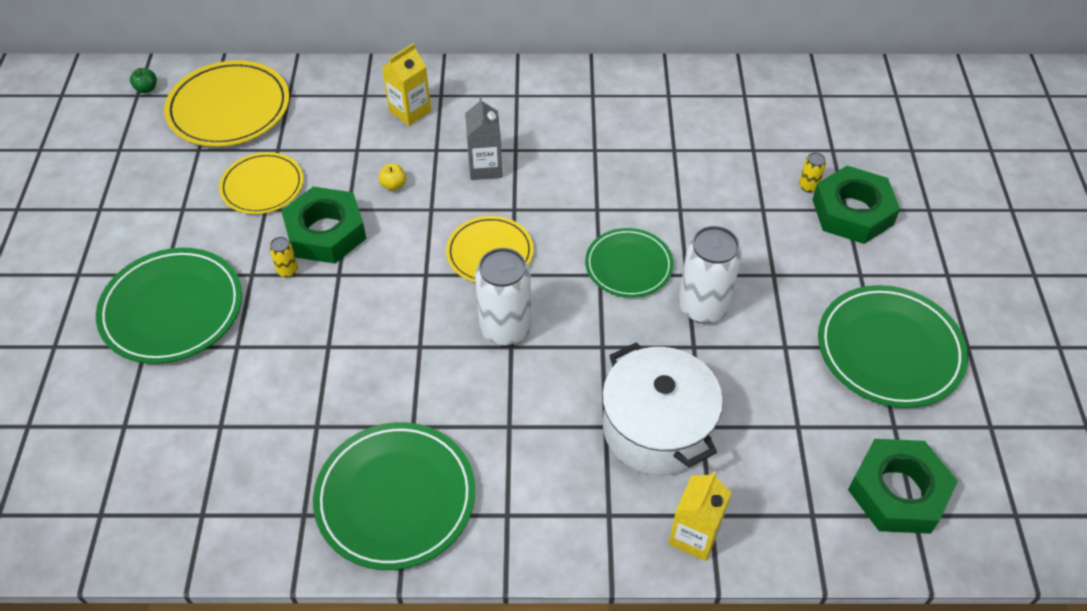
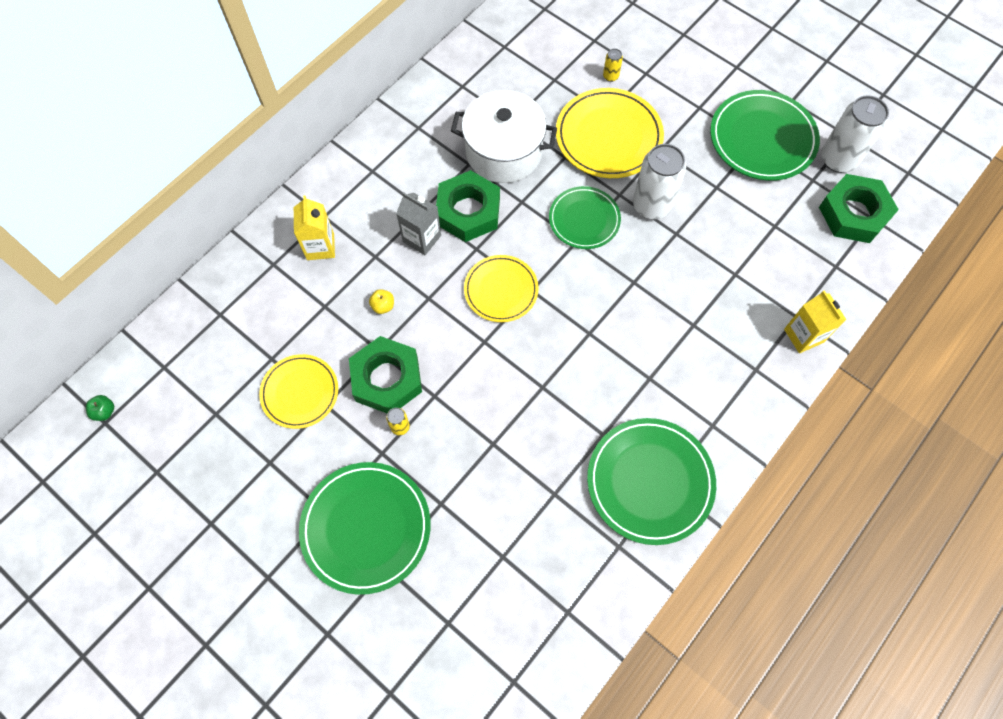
camera: 50 degrees left, 15 degrees up
yellow plate [164,60,289,147] -> yellow plate moved to [556,88,664,178]
white can [475,248,531,346] -> white can moved to [821,95,889,173]
white pot [602,342,723,475] -> white pot moved to [451,90,557,183]
green nut [812,166,900,244] -> green nut moved to [436,170,500,242]

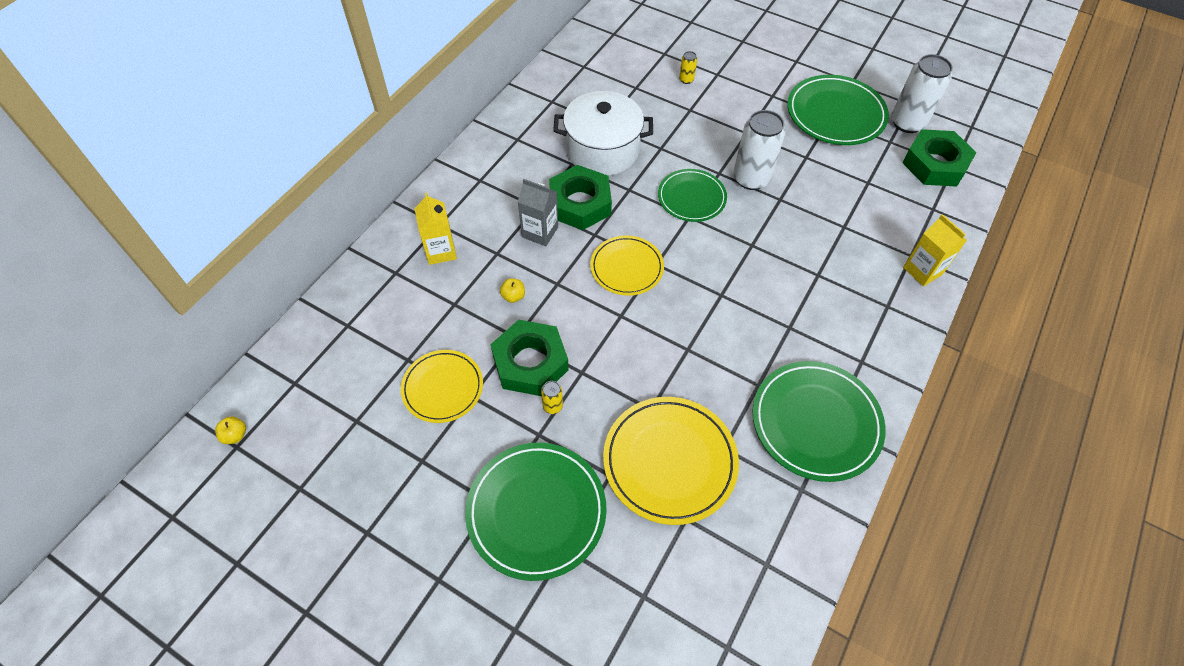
camera: 10 degrees left, 10 degrees down
green apple [86,395,114,421] -> yellow apple [215,416,246,444]
yellow plate [556,88,664,178] -> yellow plate moved to [603,397,739,525]

